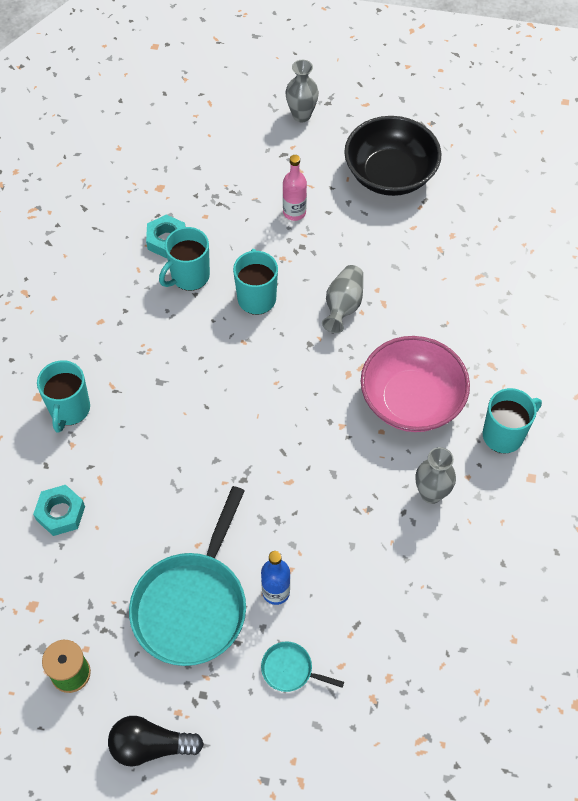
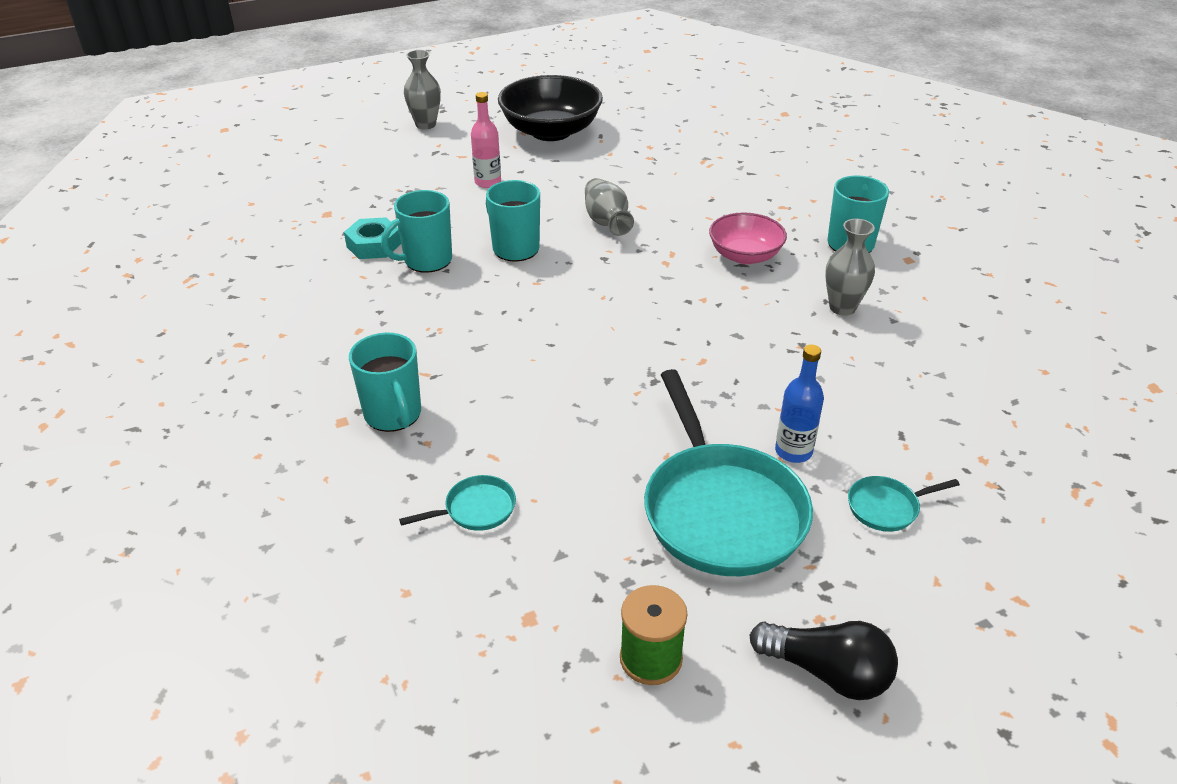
camera: 35 degrees left, 20 degrees down
turquoise nut [33,485,85,536] -> turquoise pan [399,475,516,531]
black light bulb [108,716,204,767] -> black light bulb turned 120 degrees counterclockwise [750,621,898,700]
turquoise mug [159,227,210,291] -> turquoise mug turned 45 degrees clockwise [381,190,452,273]
pink bowl [361,336,470,432] -> pink bowl [709,212,787,264], size x0.62

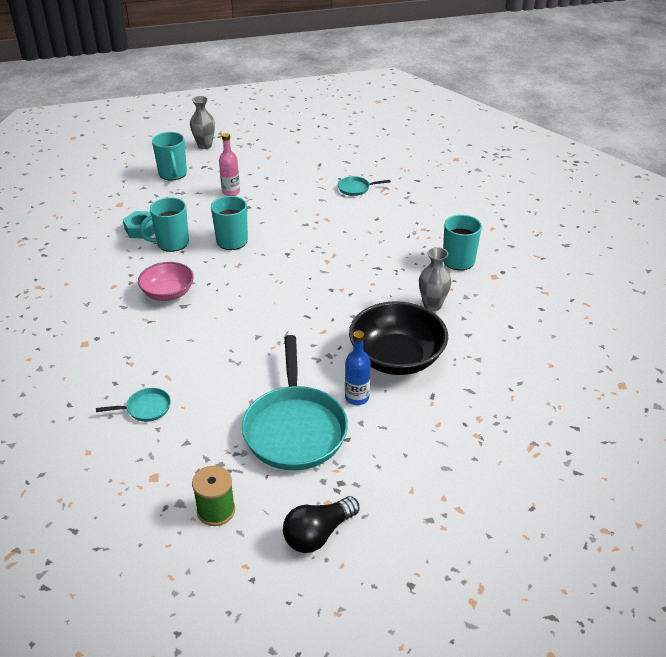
camera: 10 degrees right, 0 degrees up
turquoise mug [349,333,421,432] -> turquoise mug moved to [152,132,187,181]
black bowl [498,75,603,141] -> black bowl moved to [349,301,448,375]
grey vase [585,178,634,236] -> none
pink bowl [709,212,787,264] -> pink bowl moved to [138,262,194,301]
black light bulb [750,621,898,700] -> black light bulb turned 105 degrees clockwise [283,496,360,553]
turquoise pan [848,476,960,532] -> turquoise pan moved to [338,176,391,196]

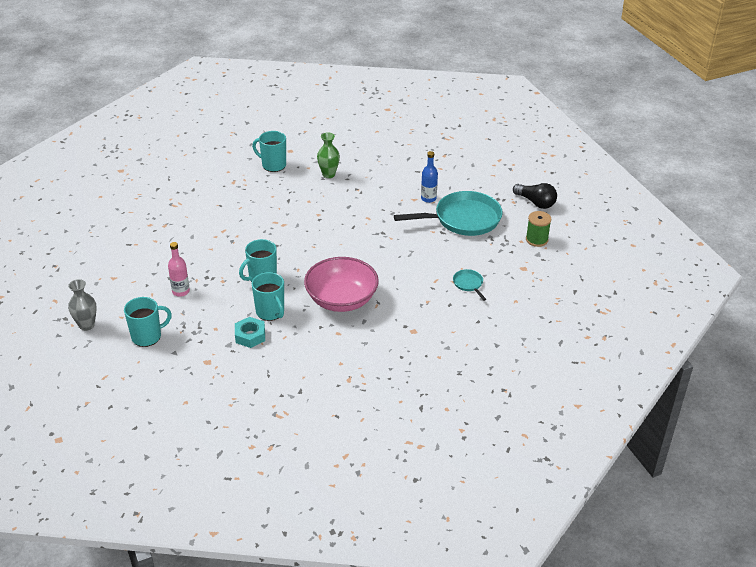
camera: 100 degrees left, 0 degrees up
pink bowl [138,262,194,301] -> pink bowl [304,257,379,312], size x1.62
turquoise pan [338,176,391,196] -> none
black bowl [349,301,448,375] -> none
grey vase [419,247,452,311] -> green vase [317,132,340,178]

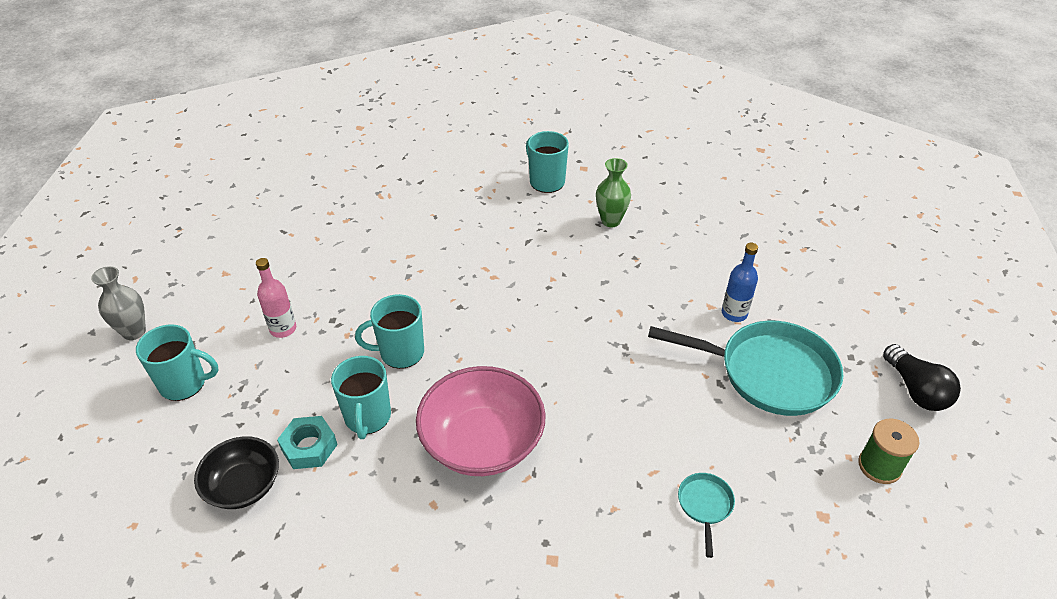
camera: 30 degrees right, 5 degrees up
none -> black bowl [194,436,279,509]

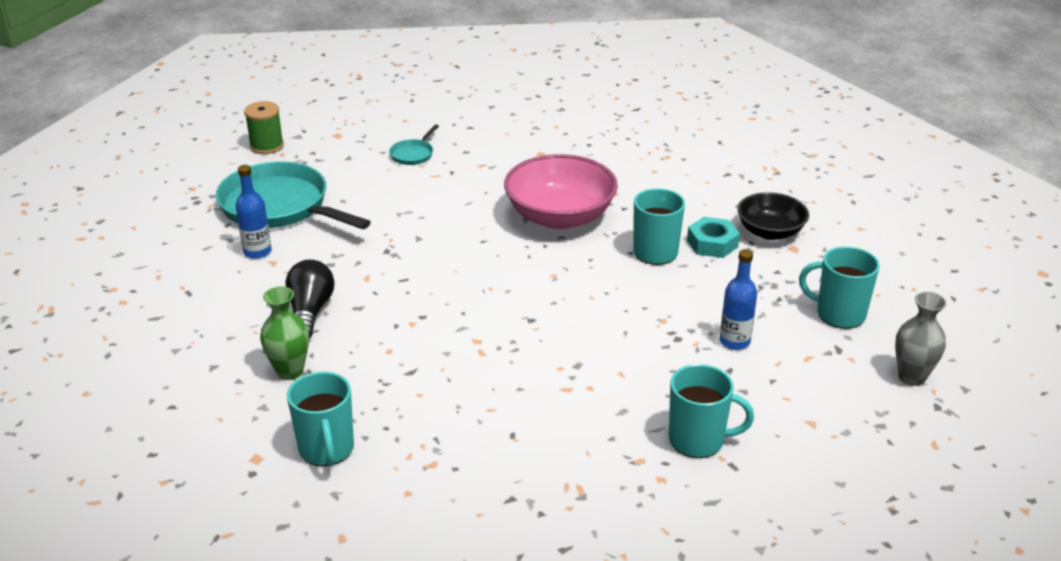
camera: 160 degrees left, 10 degrees down
pink bottle [256,258,296,338] -> blue bottle [720,249,757,350]
turquoise mug [355,294,424,369] -> turquoise mug moved to [669,364,754,458]
black light bulb [883,344,961,411] -> black light bulb moved to [285,260,334,339]

